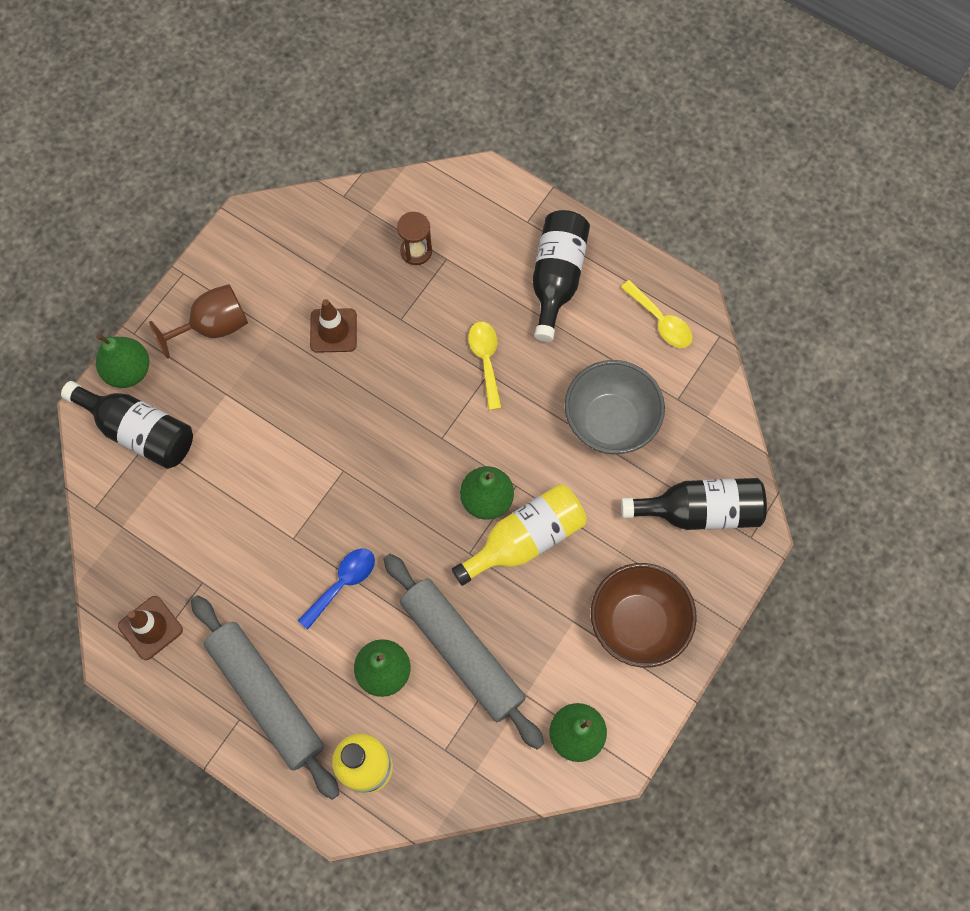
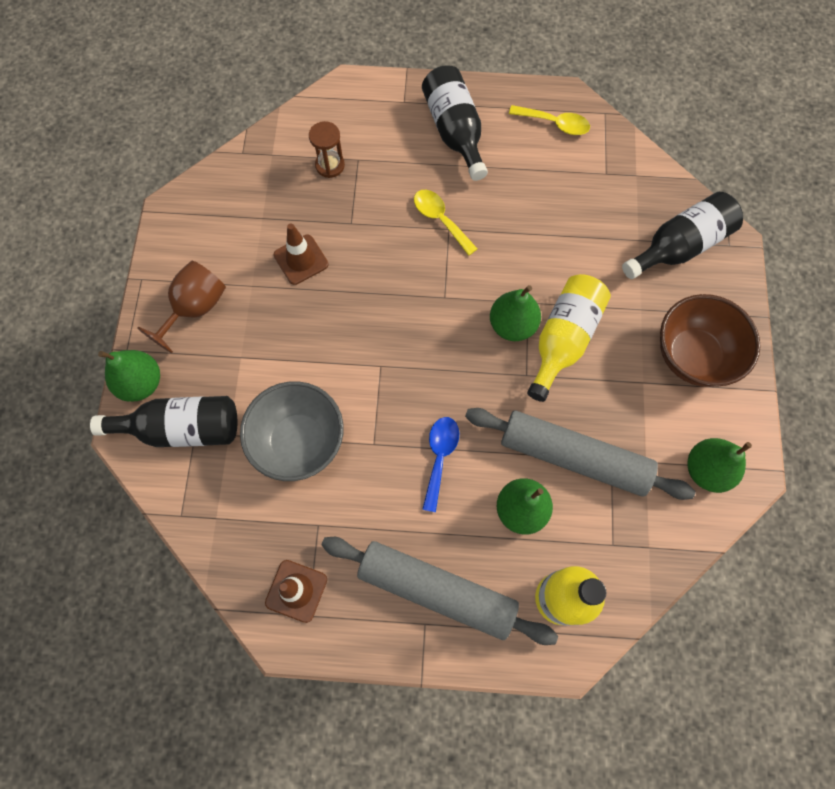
camera: 30 degrees left, 0 degrees up
grey bowl [565,360,665,454] -> grey bowl moved to [240,381,344,481]

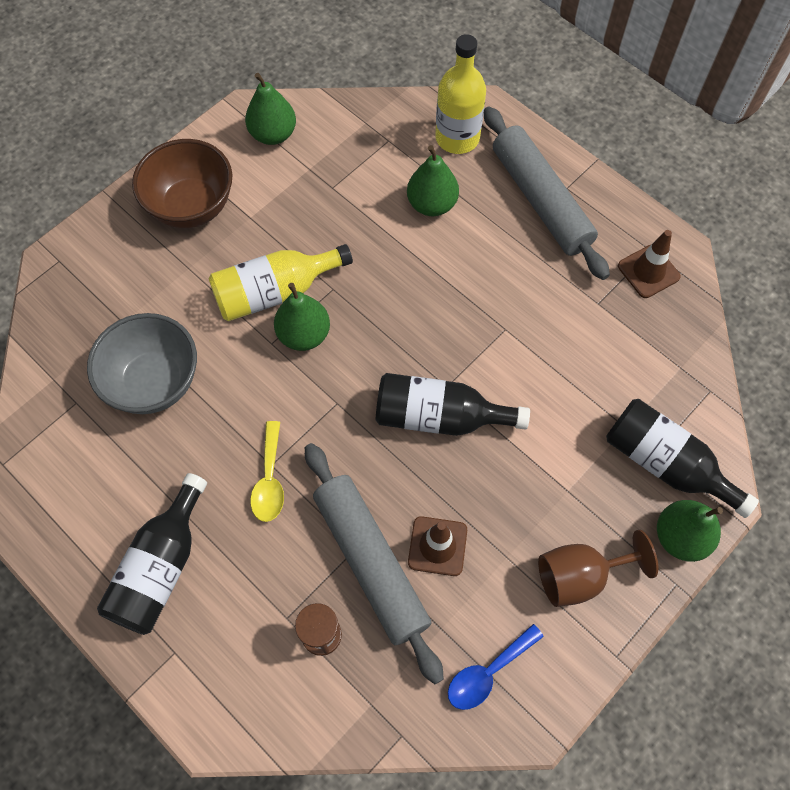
camera: 140 degrees left, 5 degrees down
grey bowl [240,381,344,481] -> grey bowl moved to [87,313,197,414]
blue spoon [422,417,459,512] -> blue spoon moved to [448,624,544,710]
grey rolling pin [465,408,695,500] -> grey rolling pin moved to [305,443,444,684]
yellow spoon [509,105,590,135] -> none
black bottle [622,192,743,279] -> black bottle moved to [376,373,530,436]

